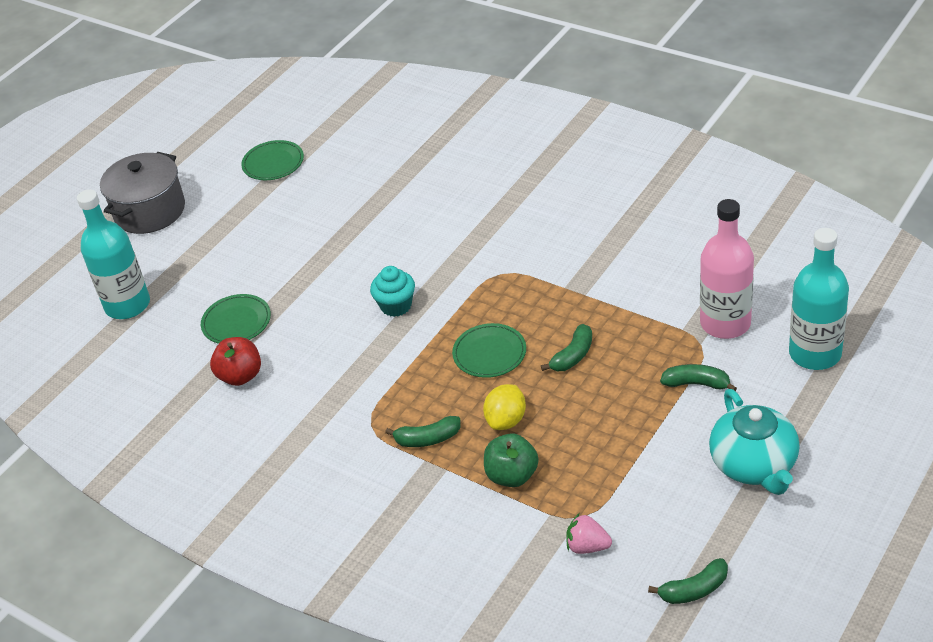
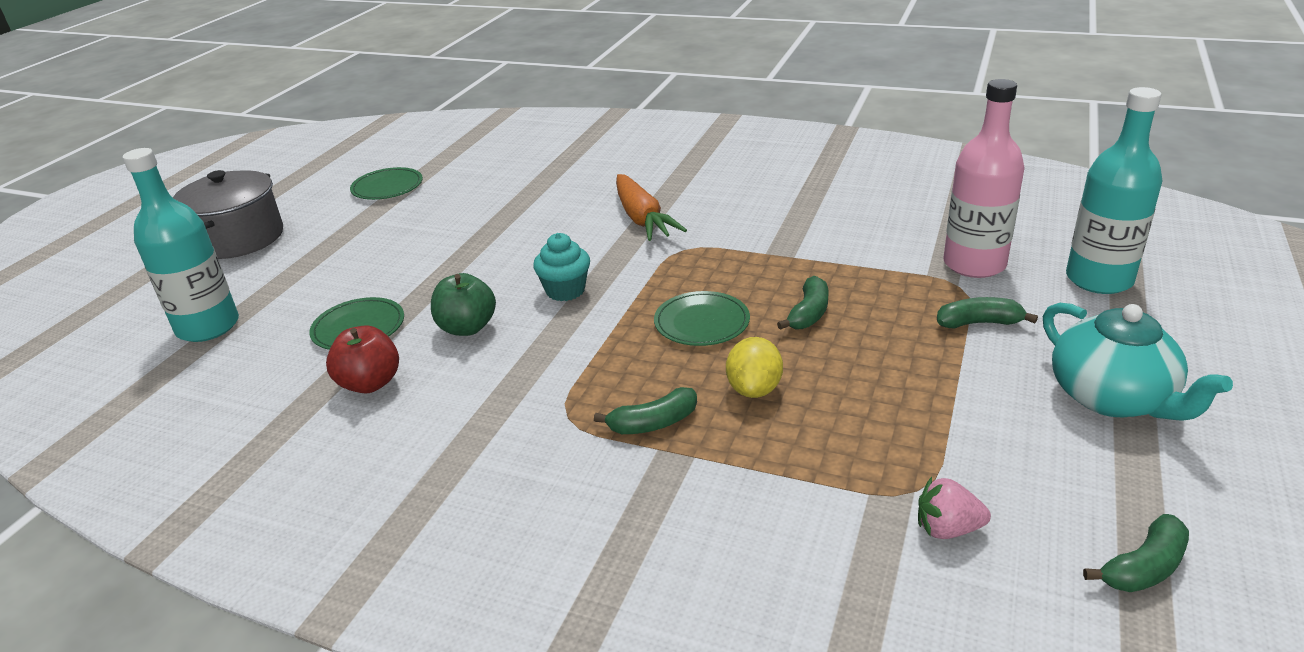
camera: 15 degrees left, 10 degrees down
green apple [484,433,539,487] -> green apple moved to [431,273,496,336]
none -> orange carrot [616,174,687,241]

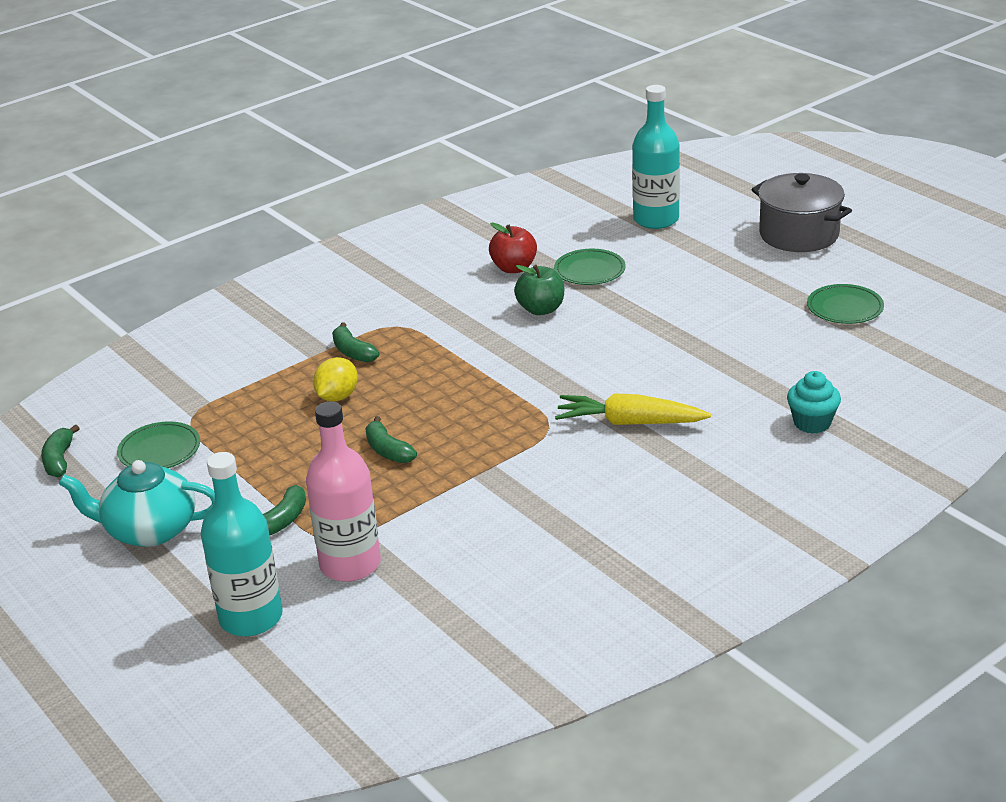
camera: 120 degrees right, 0 degrees up
turquoise cupcake [533,233,590,301] -> turquoise cupcake moved to [787,371,841,434]
green banana [594,387,697,434] -> green banana turned 45 degrees counterclockwise [332,323,379,363]
orange carrot [616,174,687,241] -> yellow carrot [555,393,711,425]
green plate [654,291,750,346] -> green plate moved to [117,422,200,468]
yellow lemon [726,337,783,398] -> yellow lemon turned 75 degrees clockwise [313,357,358,402]
pink strawberry [918,477,991,539] -> none

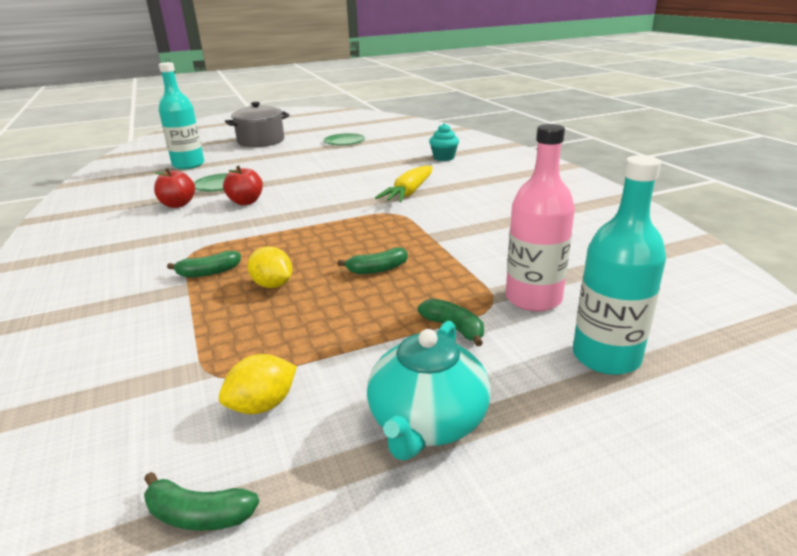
camera: 75 degrees left, 5 degrees down
green plate [117,422,200,468] -> yellow lemon [219,354,297,414]
green apple [514,265,564,315] -> red apple [223,165,263,205]

